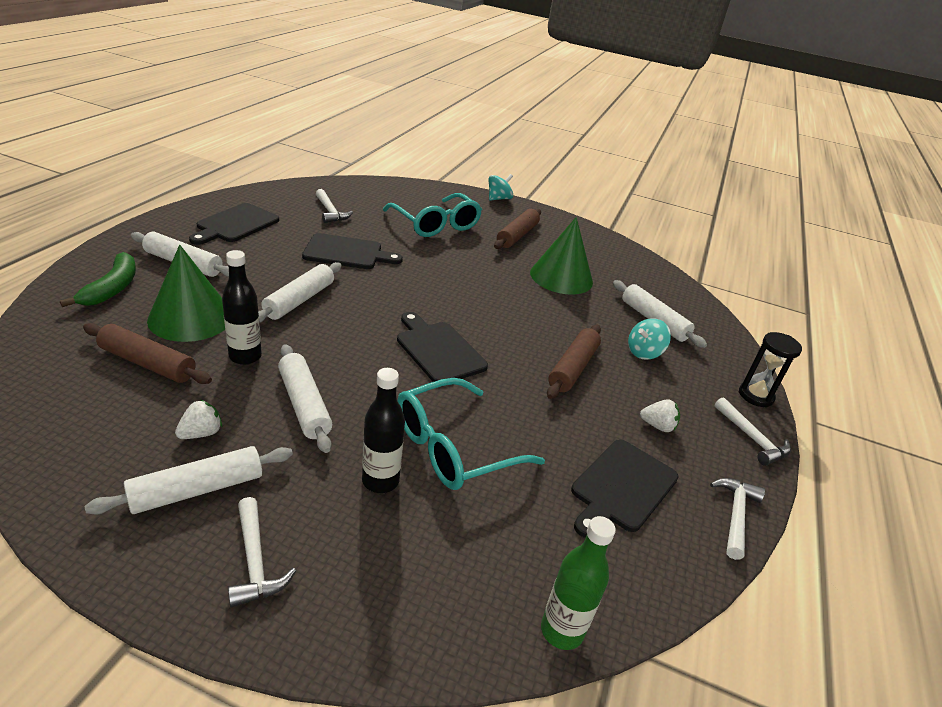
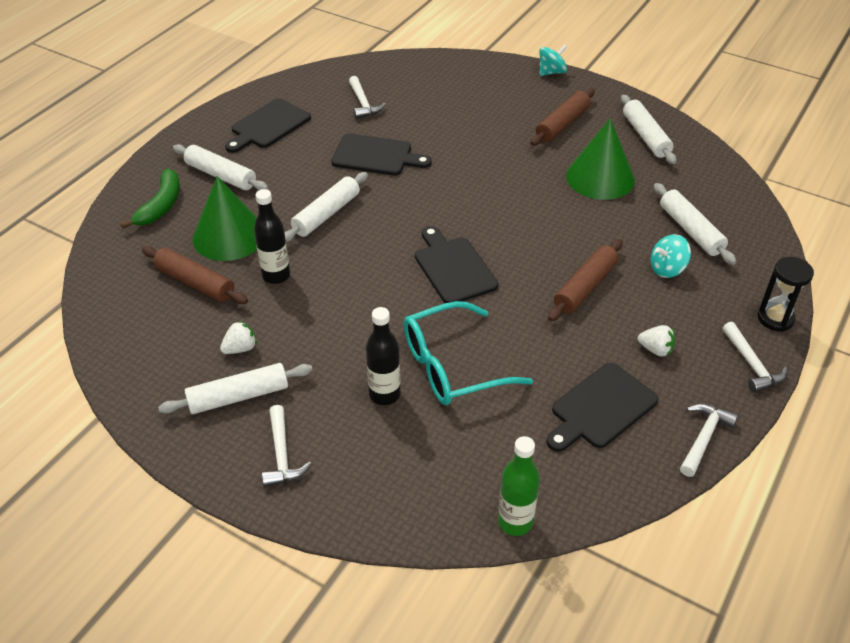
camera: 15 degrees right, 10 degrees up
white rolling pin [278,344,332,453] -> white rolling pin moved to [621,95,677,164]
turquoise glasses [383,193,482,237] -> none

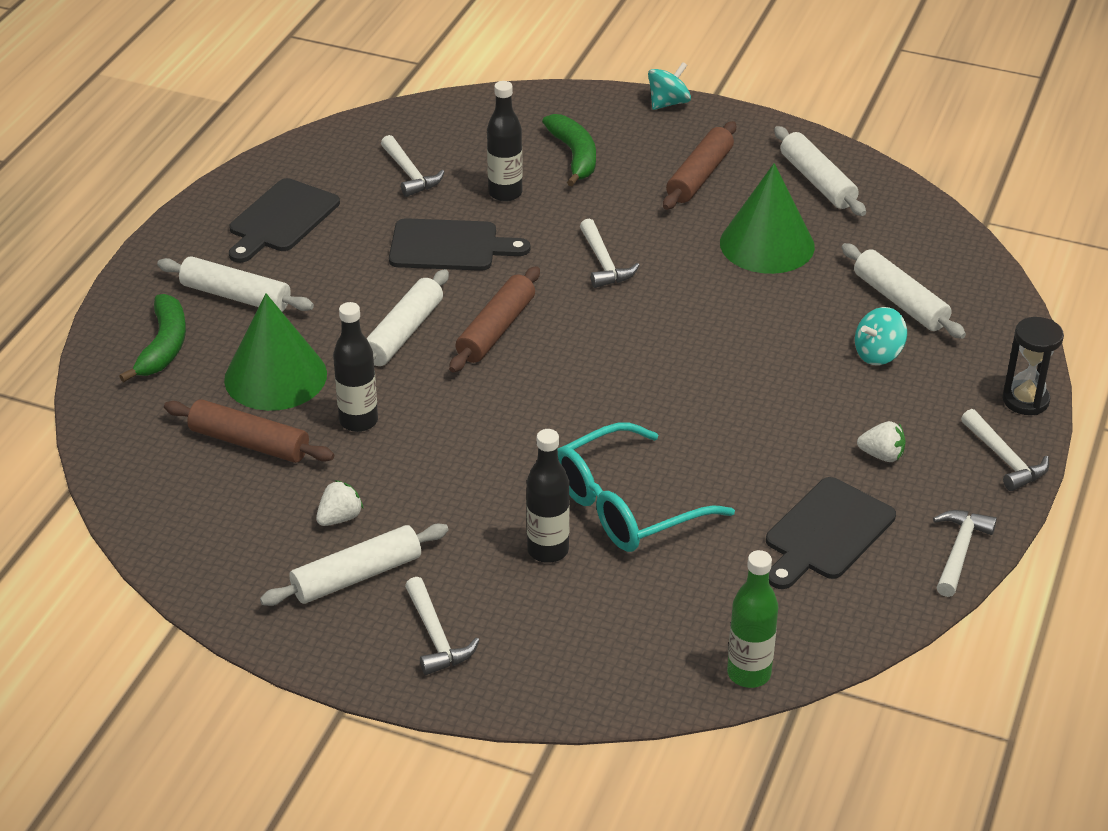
camera: 10 degrees left, 5 degrees down
black cutting board [415,226,498,303] -> none
brown rolling pin [548,239,623,321] -> brown rolling pin moved to [449,266,540,373]
none -> black bottle [487,81,523,202]
none -> green banana [542,114,596,186]
none -> white hammer [580,219,640,288]

